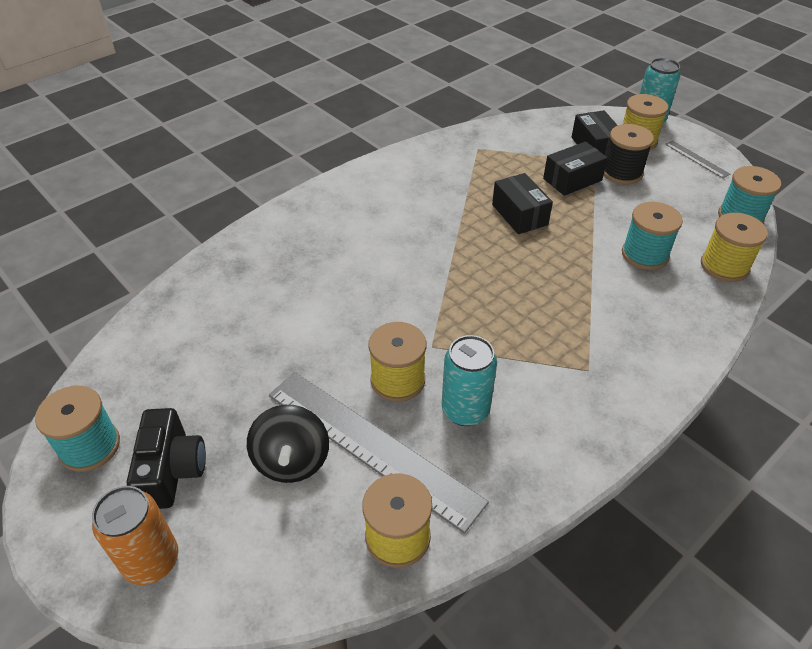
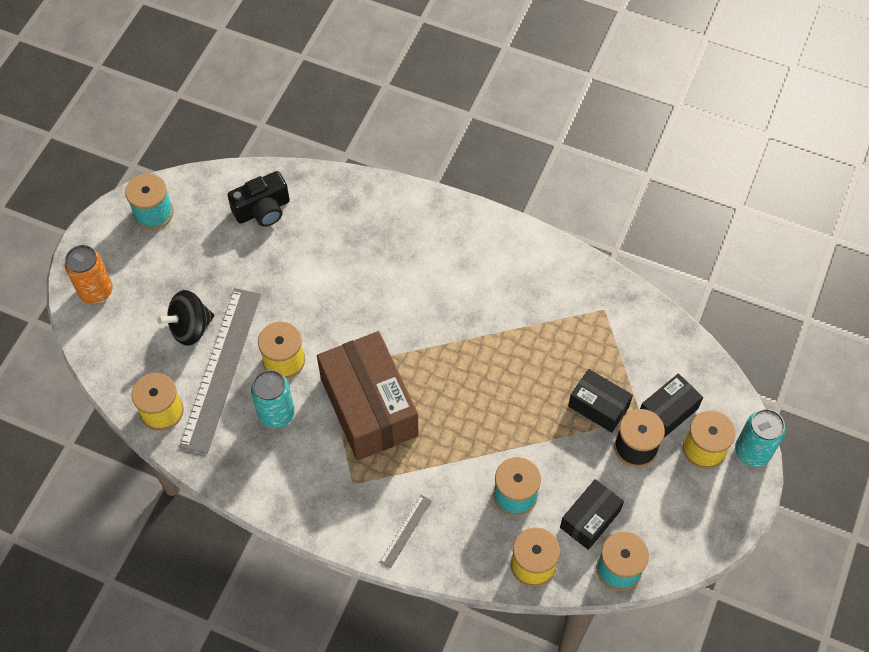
camera: 65 degrees right, 15 degrees up
black camera [127,408,206,509] -> black camera moved to [228,171,290,227]
black box [492,173,553,234] -> black box moved to [560,479,624,550]
grey ruler [665,140,730,178] -> grey ruler moved to [380,495,432,569]
none -> brown box [317,331,419,461]

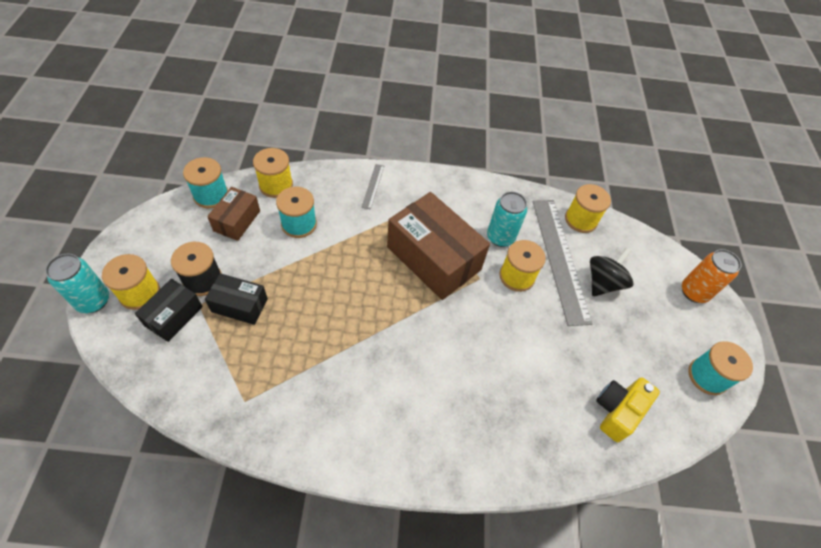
camera: 155 degrees right, 5 degrees down
black camera [228,171,290,227] -> yellow camera [596,377,660,442]
black box [560,479,624,550] -> brown box [207,187,260,241]

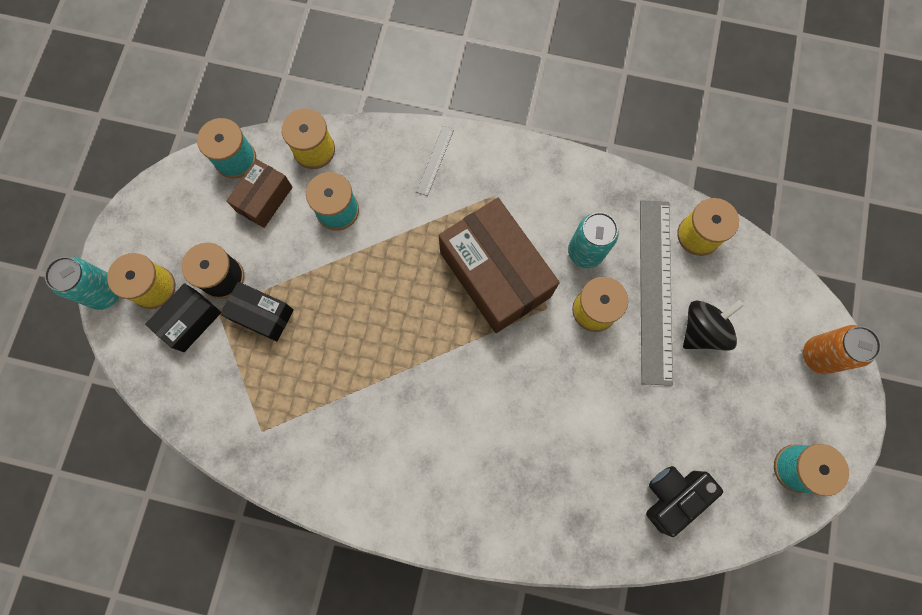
camera: 15 degrees right, 20 degrees up
yellow camera [596,377,660,442] -> black camera [646,466,723,537]

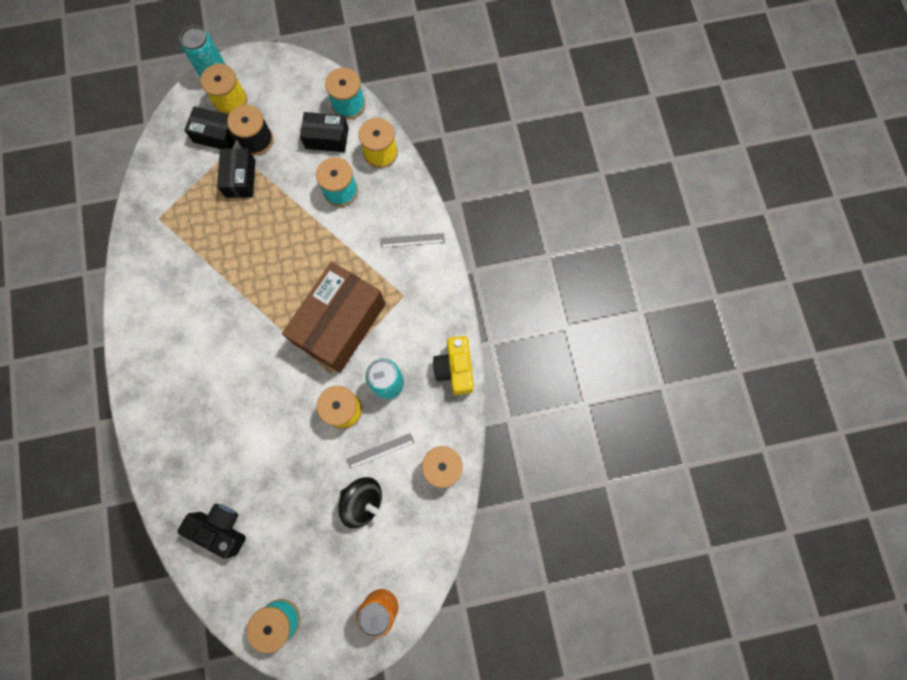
camera: 65 degrees right, 0 degrees up
brown box [226,159,293,228] -> black box [300,112,349,152]
grey ruler [640,200,673,386] -> grey ruler [346,433,414,469], size x0.42
none -> yellow camera [433,336,474,395]

